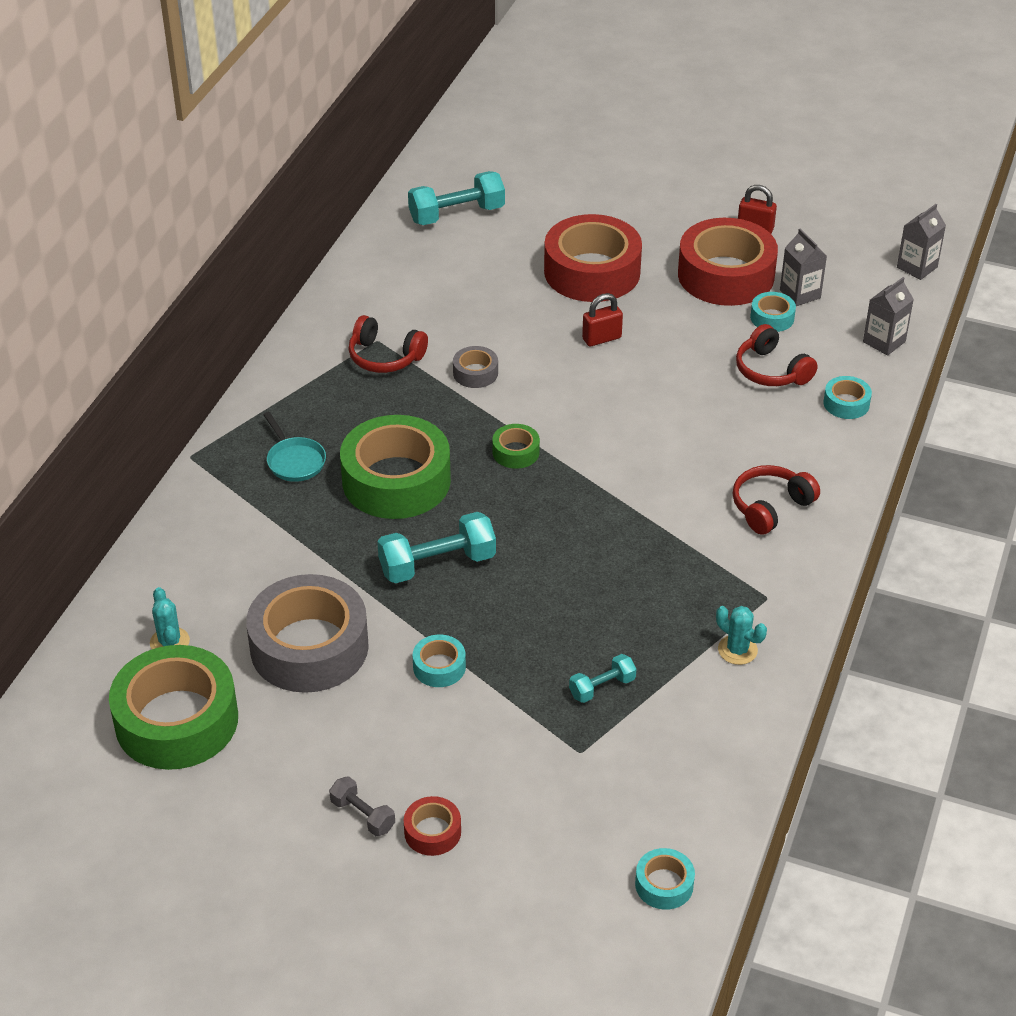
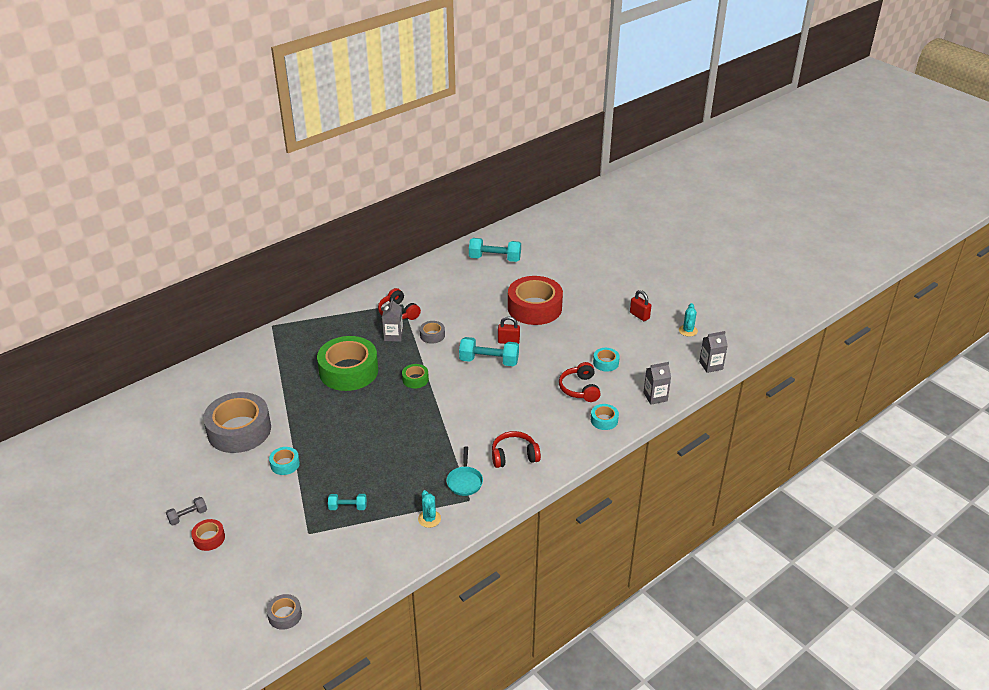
camera: 30 degrees right, 5 degrees down
green tape [109,645,238,770] -> none
turquoise cactus [150,587,190,649] -> turquoise cactus moved to [679,303,698,337]
turquoise pan [263,412,326,482] -> turquoise pan moved to [446,446,483,496]
grey dumbbell [329,776,395,836] -> grey dumbbell turned 75 degrees clockwise [166,497,207,525]
turquoise dumbbell [377,512,496,583] -> turquoise dumbbell moved to [459,337,519,366]
turquoise tape [635,848,695,910] -> grey tape [267,594,302,630]
red tape [678,218,778,306] -> none
grey carton [780,229,827,306] -> grey carton moved to [382,298,403,342]

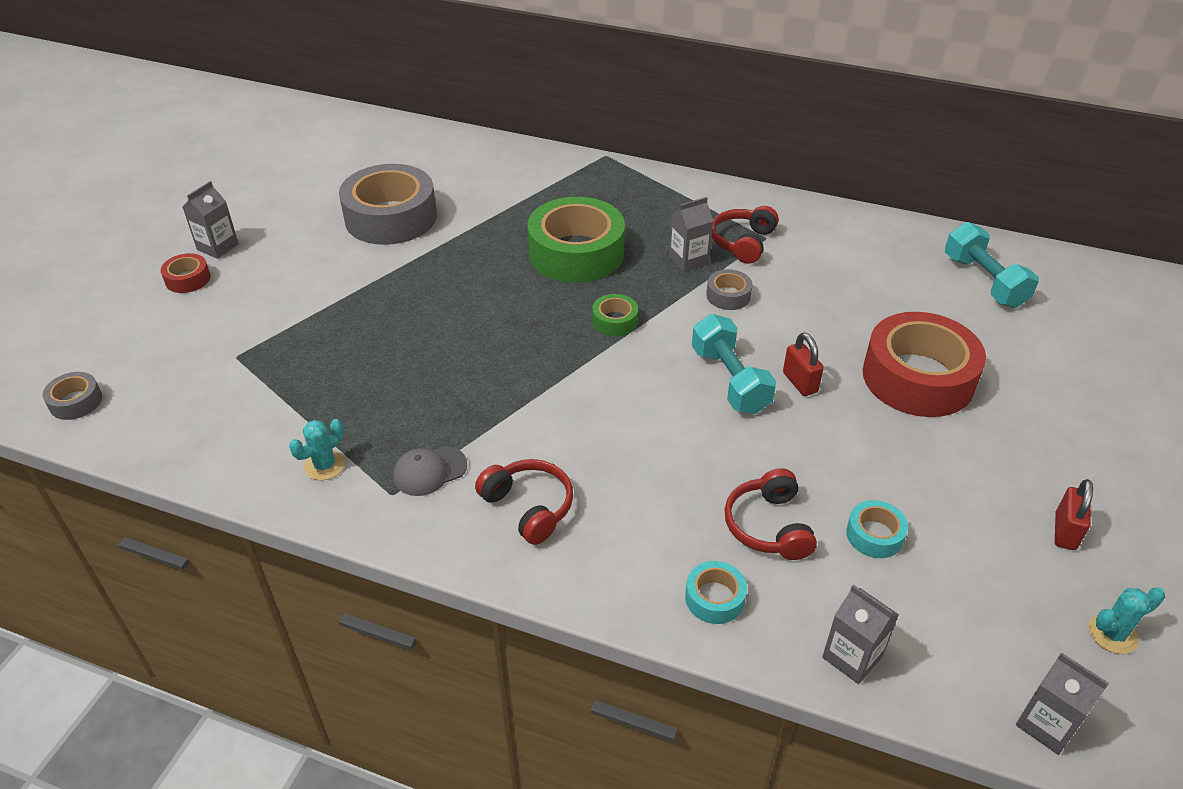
camera: 60 degrees right, 5 degrees up
grey dumbbell [166,497,207,525] -> grey carton [183,181,239,259]
turquoise tape [269,447,300,475] -> none
turquoise dumbbell [328,494,367,510] -> none
turquoise pan [446,446,483,496] -> grey cap [393,446,467,496]
red headphones [559,362,601,402] -> red headphones turned 60 degrees counterclockwise [724,468,817,560]

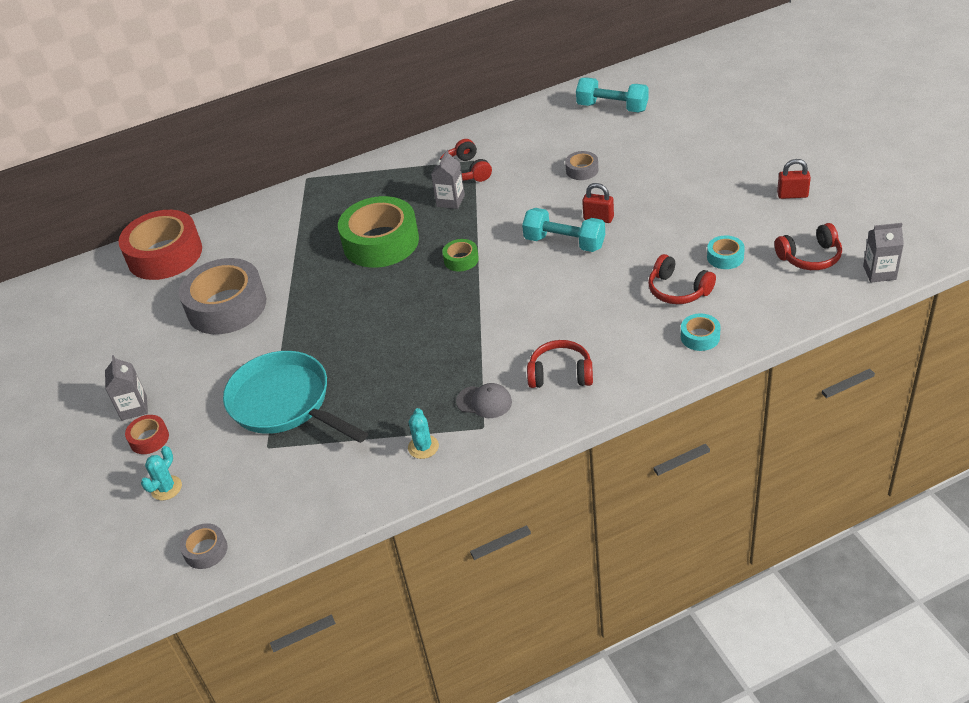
camera: 40 degrees left, 0 degrees up
grey cap [393,446,467,496] -> grey cap turned 90 degrees counterclockwise [456,383,512,418]
grey tape [706,269,752,310] -> grey tape moved to [565,151,598,180]
grey carton [822,584,899,684] -> none
red tape [863,312,986,417] -> red tape moved to [119,210,202,280]
red padlock [1055,479,1093,550] -> red padlock turned 60 degrees counterclockwise [777,159,811,199]
turquoise cactus [1089,587,1165,654] -> turquoise cactus moved to [141,446,182,500]
none -> turquoise pan [223,351,368,443]
none -> red headphones [774,223,842,270]

